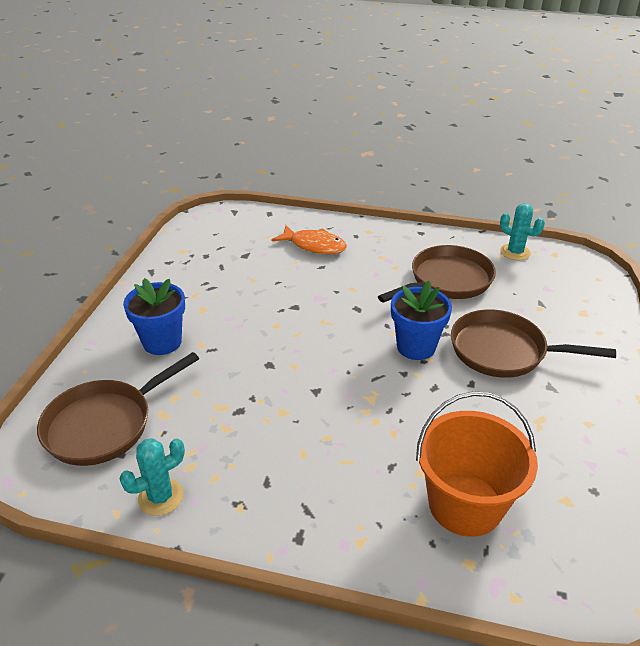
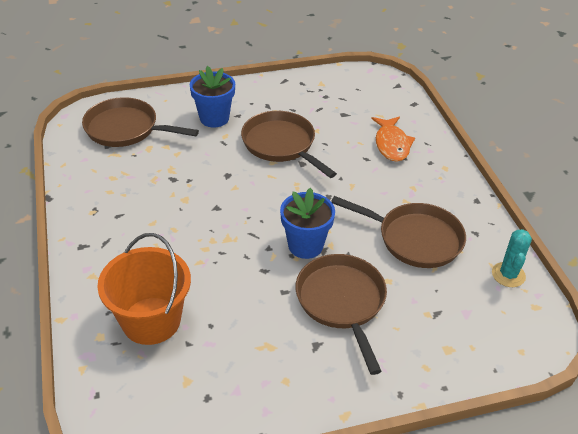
camera: 60 degrees right, 5 degrees up
turquoise cactus [119,438,185,516] -> none
none -> brown pan [241,111,337,178]

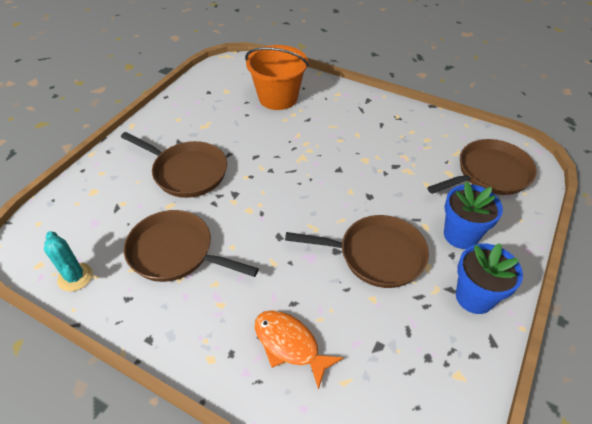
camera: 135 degrees right, 5 degrees up
blue flower pot [280,188,335,259] -> blue flower pot moved to [456,243,523,314]
brown pan [331,196,466,268] -> brown pan turned 45 degrees clockwise [124,210,259,282]

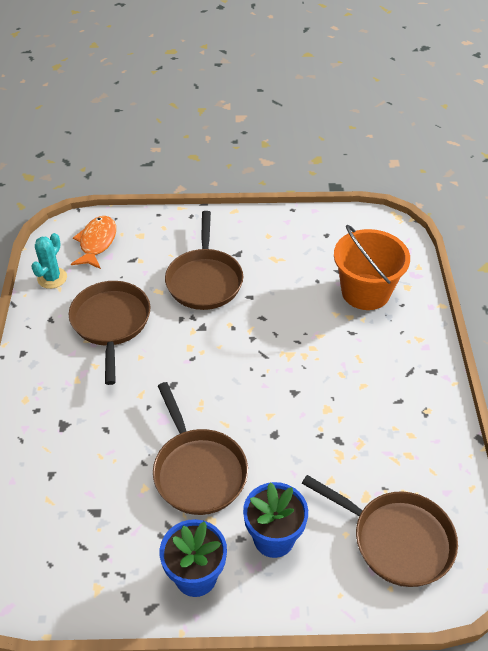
camera: 60 degrees right, 0 degrees up
orange fish [255,310,344,390] -> orange fish moved to [71,216,116,269]

